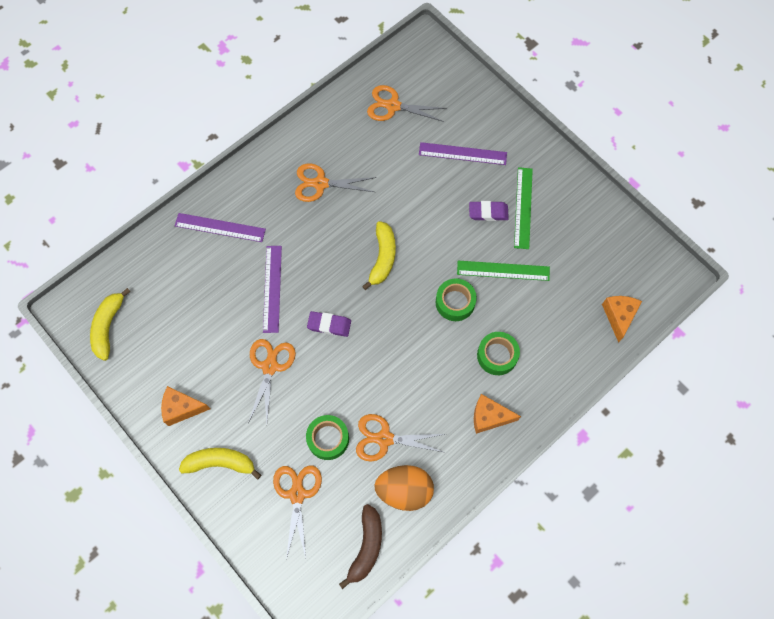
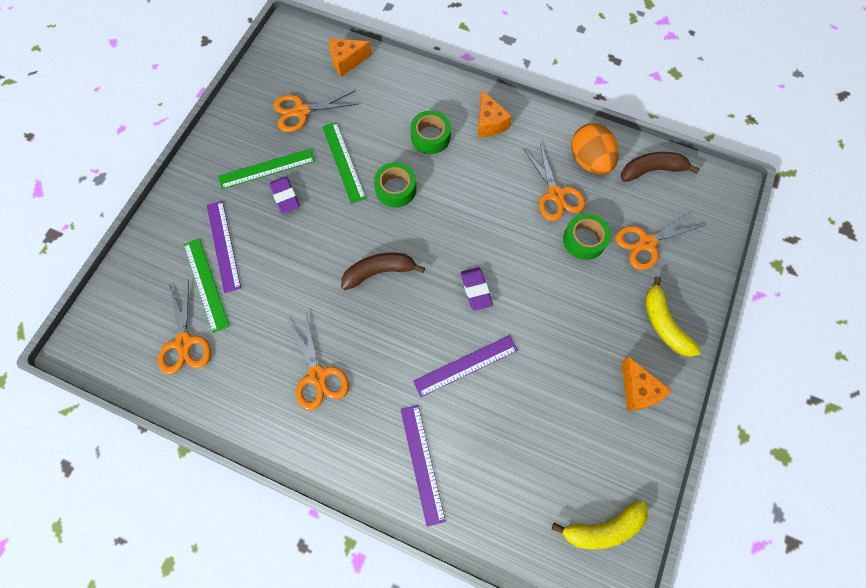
camera: 115 degrees left, 0 degrees up
orange scissors [248,339,296,423] -> orange scissors moved to [273,91,358,132]
yellow banana [362,221,396,290] -> brown banana [341,253,425,290]
none -> green ruler [184,238,230,333]

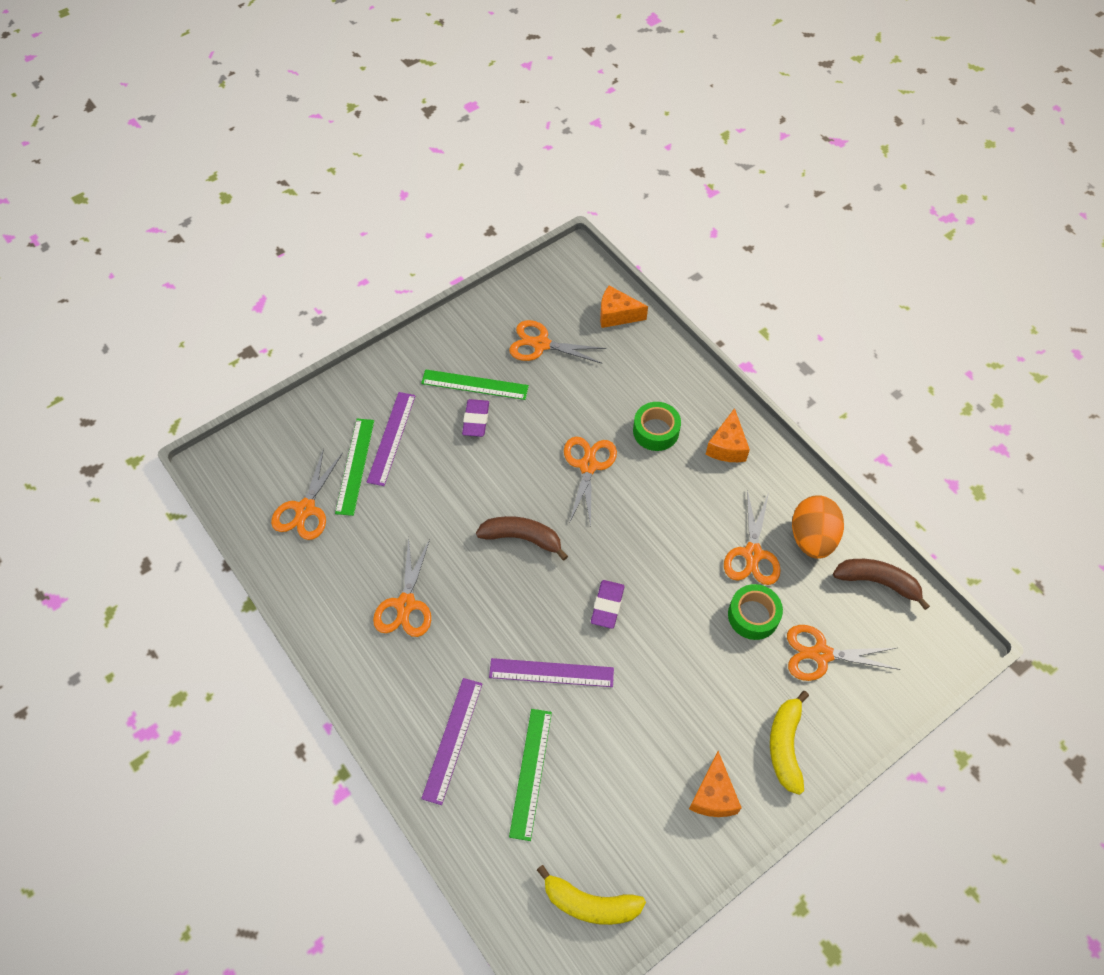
camera: 30 degrees right, 10 degrees down
green ruler [322,122,366,204] -> green ruler moved to [509,709,552,841]
green tape [374,162,416,207] -> orange scissors [564,437,617,527]

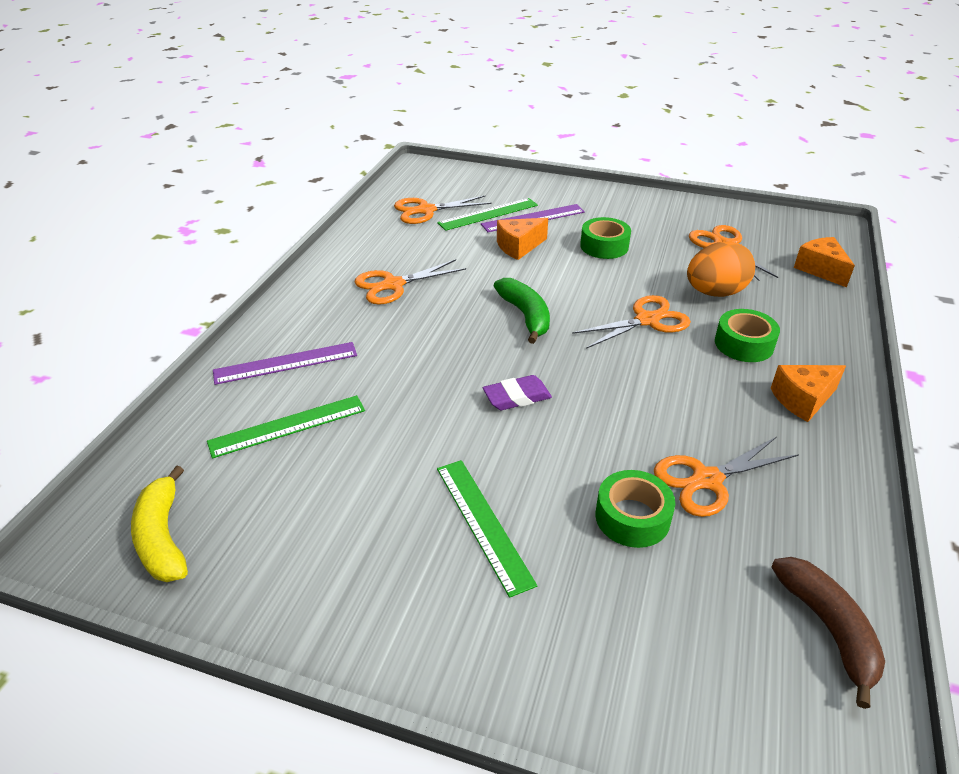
camera: 55 degrees right, 20 degrees down
green ruler [421,369,529,400] -> green ruler moved to [437,460,537,598]
purple eraser [462,399,489,437] -> green tape [580,217,631,259]
brown banana [476,516,568,561] -> green banana [494,278,550,344]
purple ruler [489,658,614,687] -> none
orange cheese [689,751,741,817] -> orange cheese moved to [497,218,548,260]
yellow banana [770,691,809,795] -> none
orange scissors [787,625,900,681] -> none
orange egg [792,495,844,559] -> orange egg moved to [687,241,755,297]

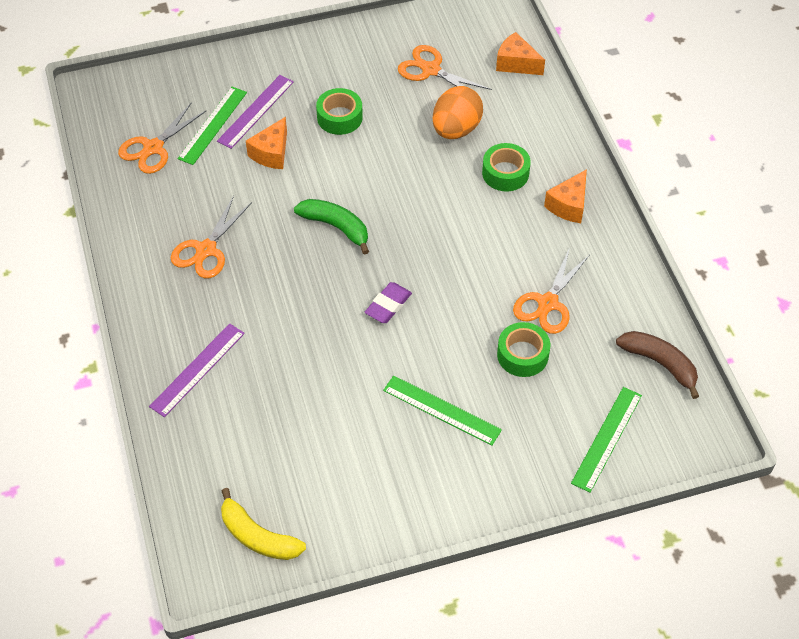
camera: 35 degrees left, 15 degrees up
green ruler [207,395,365,458] -> green ruler moved to [571,387,642,493]
orange scissors [572,295,691,349] -> none

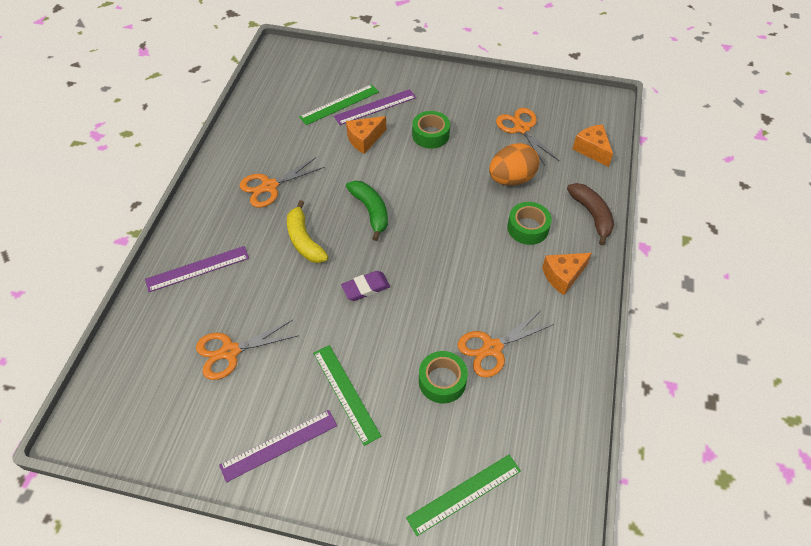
camera: 30 degrees right, 0 degrees up
orange scissors [118,103,206,174] -> orange scissors moved to [196,320,299,380]
yellow banana [221,488,306,560] -> yellow banana moved to [287,200,328,263]
brown banana [616,331,699,399] -> brown banana moved to [567,183,614,245]
none -> purple ruler [219,410,337,483]

